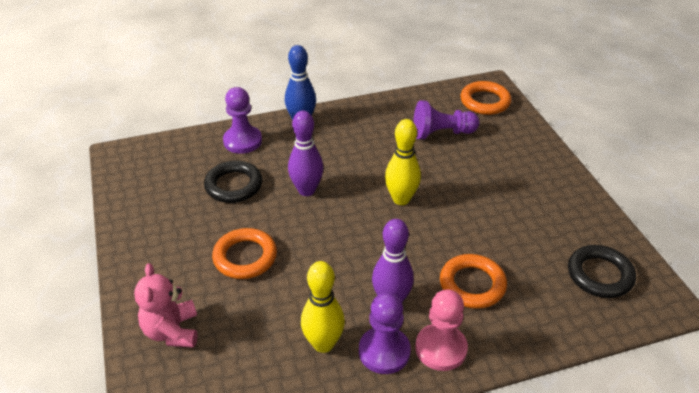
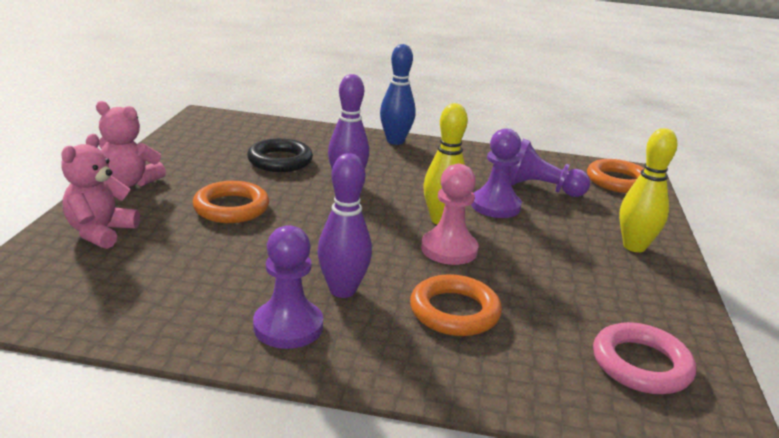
camera: 25 degrees right, 15 degrees down
purple pawn [223,87,262,154] -> purple pawn moved to [471,128,522,218]
yellow bowling pin [301,261,345,353] -> yellow bowling pin moved to [619,128,677,252]
pink pawn [415,289,468,371] -> pink pawn moved to [421,164,478,265]
black ring [568,245,636,298] -> pink ring [593,322,696,394]
none -> pink teddy bear [96,101,166,187]

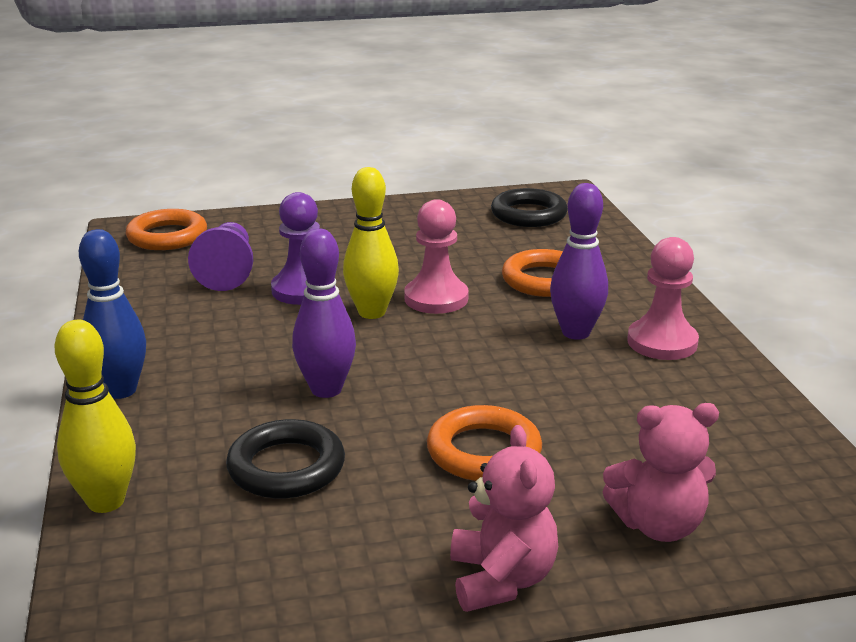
camera: 110 degrees left, 0 degrees up
purple pawn [253,225,323,349] -> pink pawn [627,237,699,360]
pink ring [593,322,696,394] -> black ring [491,188,568,227]
yellow bowling pin [619,128,677,252] -> yellow bowling pin moved to [54,320,136,513]

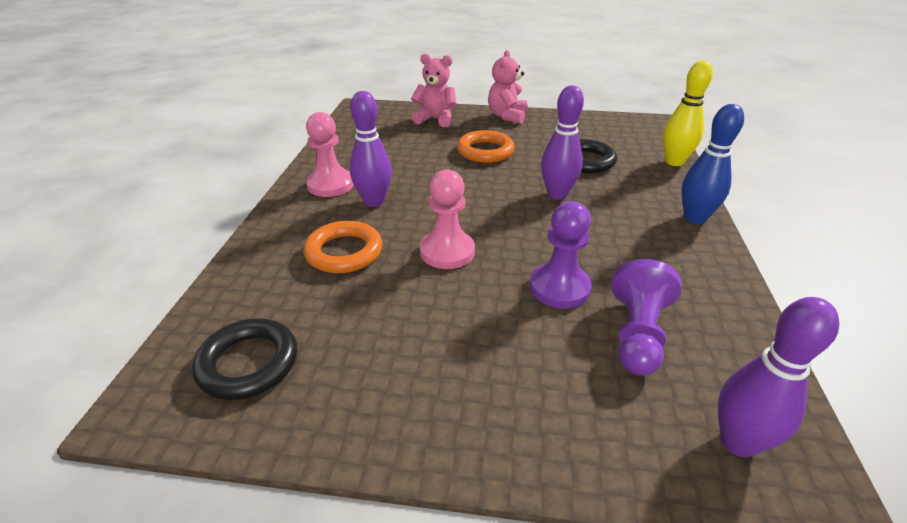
camera: 160 degrees left, 10 degrees up
orange ring [125,209,207,250] -> purple bowling pin [718,297,839,457]
yellow bowling pin [343,167,399,319] -> none

